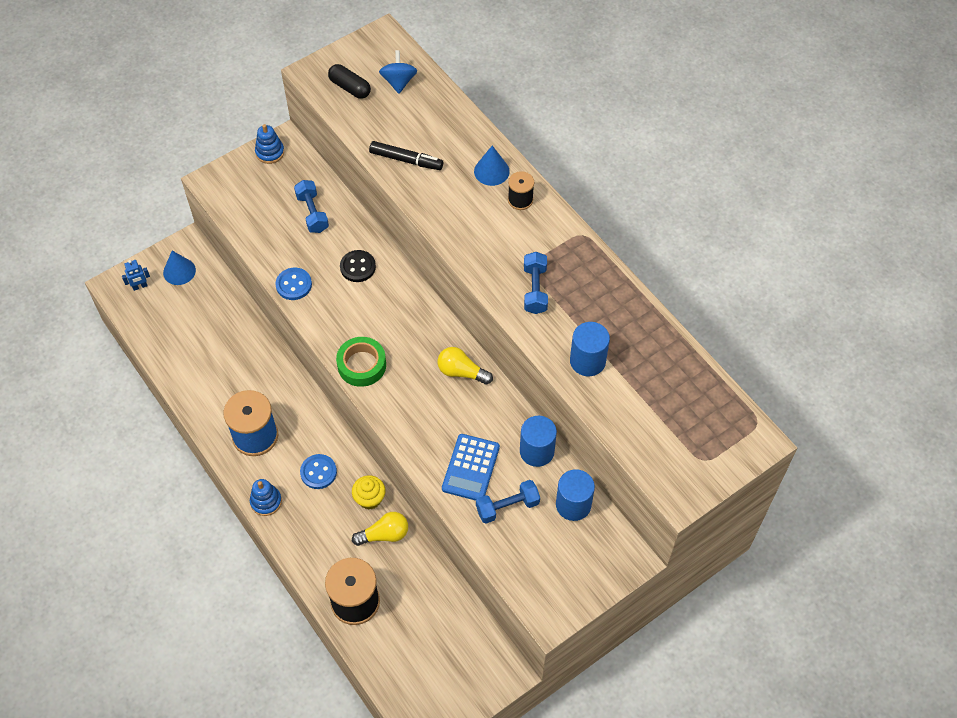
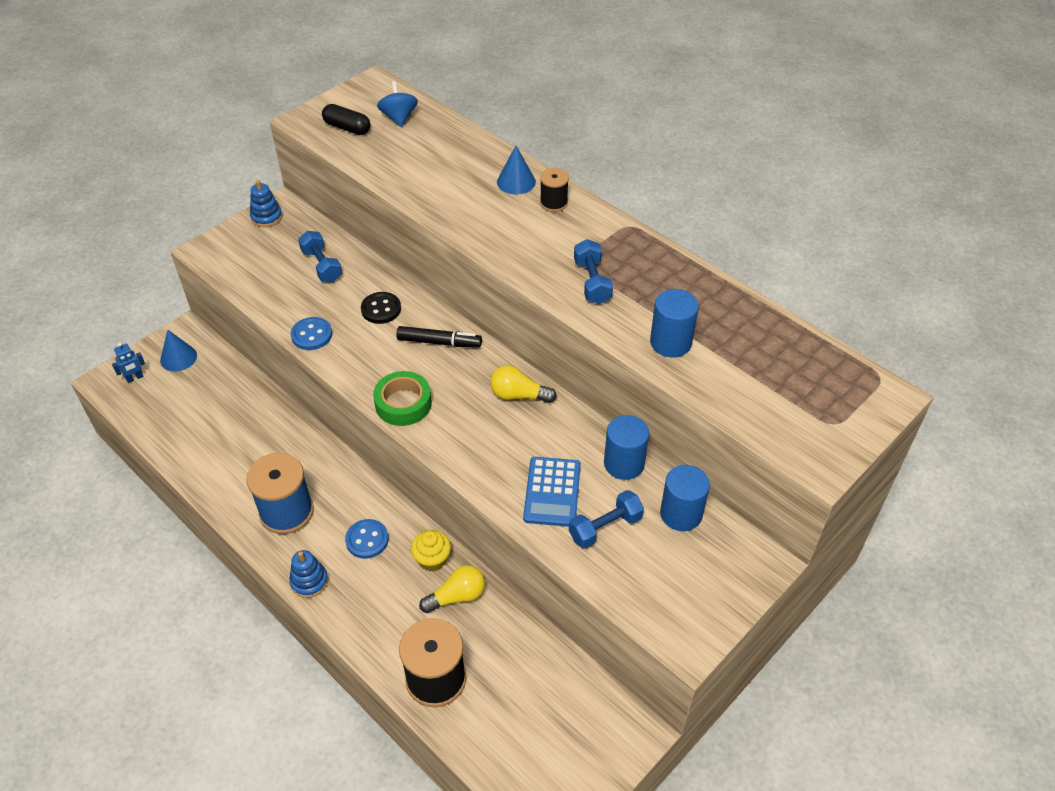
camera: 10 degrees left, 10 degrees down
black marker [369,141,444,170] -> black marker moved to [396,326,482,348]

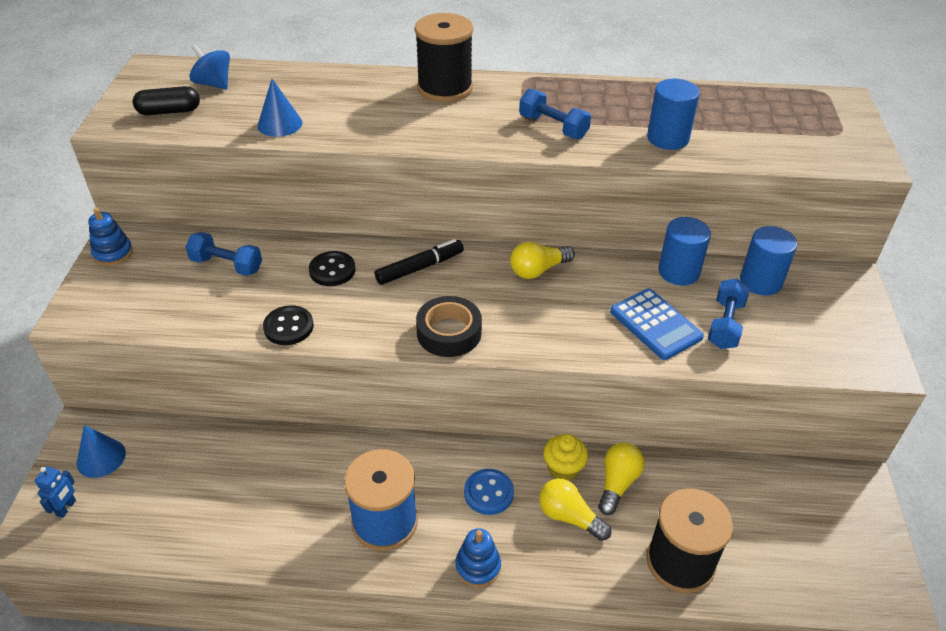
camera: 40 degrees left, 5 degrees down
blue button [291,317,332,350] -> black button [263,305,314,345]
green tape [373,371,432,426] -> black tape [416,296,482,357]
blue cone [497,146,536,195] -> blue cone moved to [258,79,303,137]
black spool [540,168,569,212] -> black spool [415,13,473,102], size x1.88
none -> yellow light bulb [539,479,611,541]

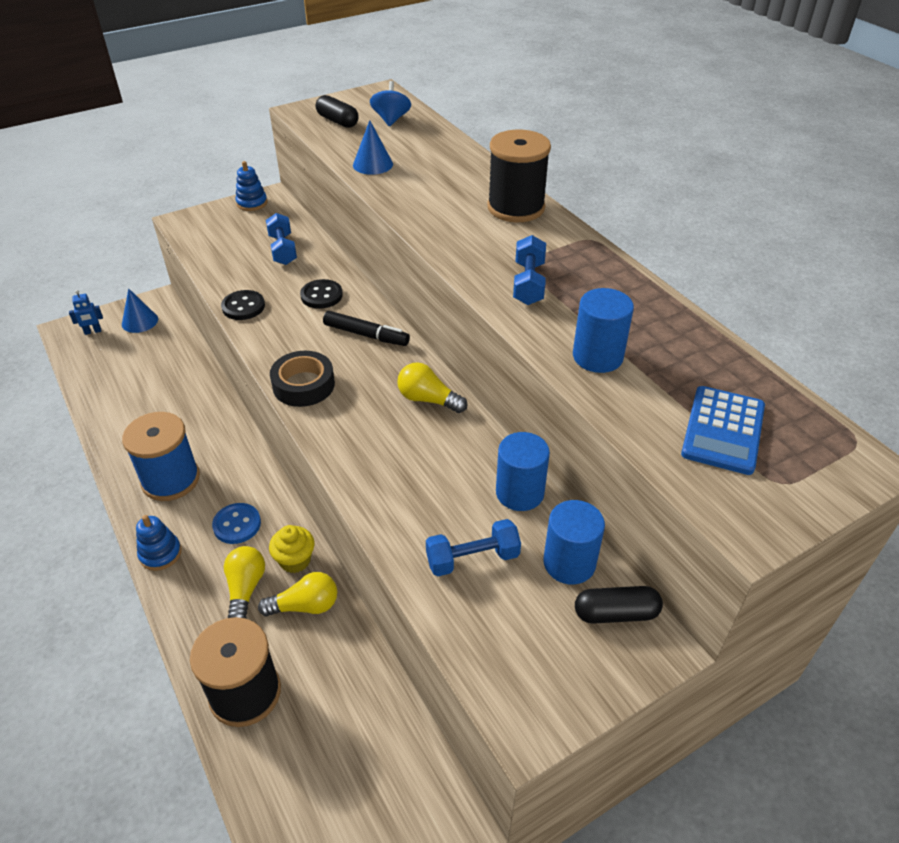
camera: 55 degrees right, 0 degrees up
blue calculator [610,288,704,360] -> blue calculator moved to [681,386,765,475]
none -> black capsule [575,586,663,624]

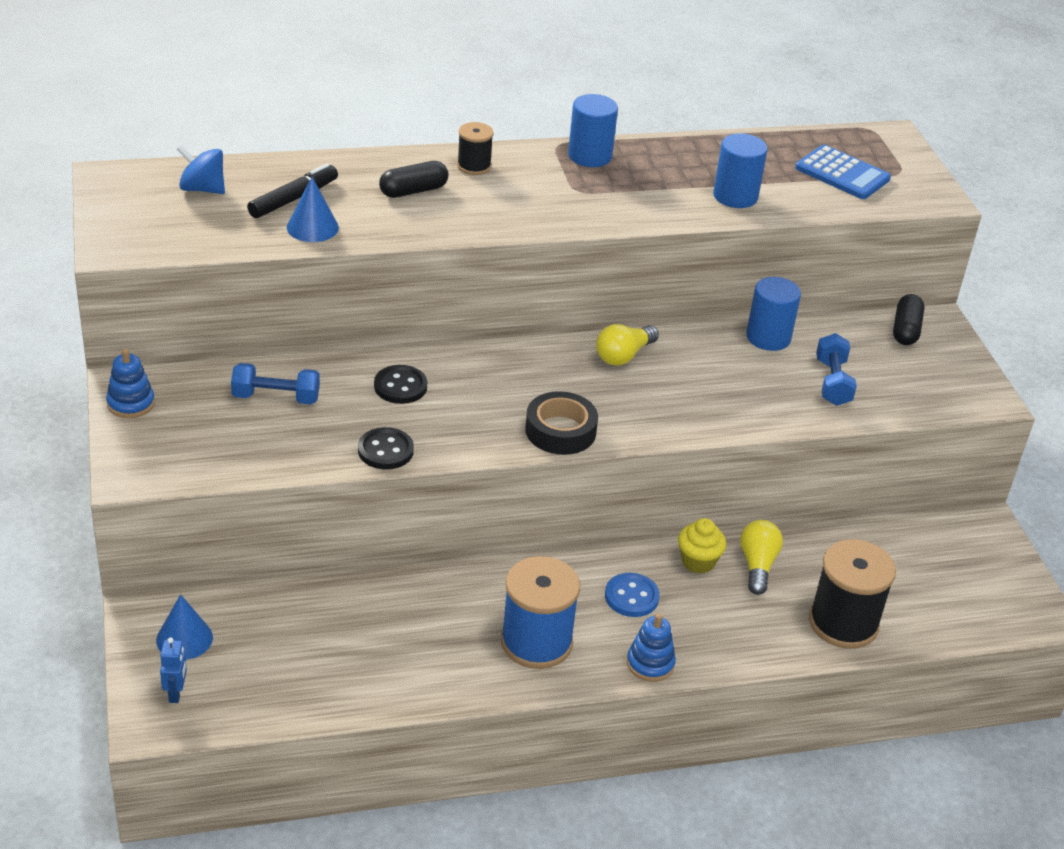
camera: 75 degrees left, 5 degrees down
yellow light bulb [224,546,265,618] -> none
black capsule [316,95,359,128] -> black capsule moved to [379,161,448,198]
black marker [323,311,410,346] -> black marker moved to [247,163,338,218]
black spool [487,130,551,222] -> black spool [457,122,494,175], size x0.53
blue dumbbell [513,235,546,305] -> none
blue cylinder [543,500,605,585] -> blue cylinder moved to [568,94,618,167]

